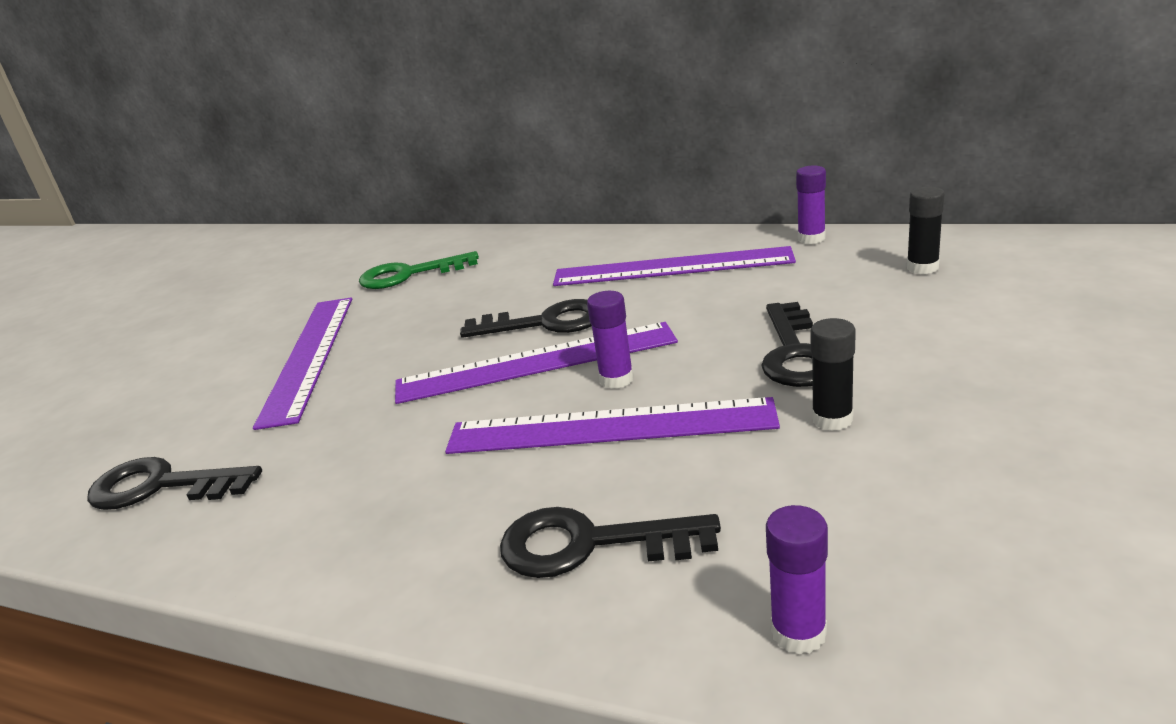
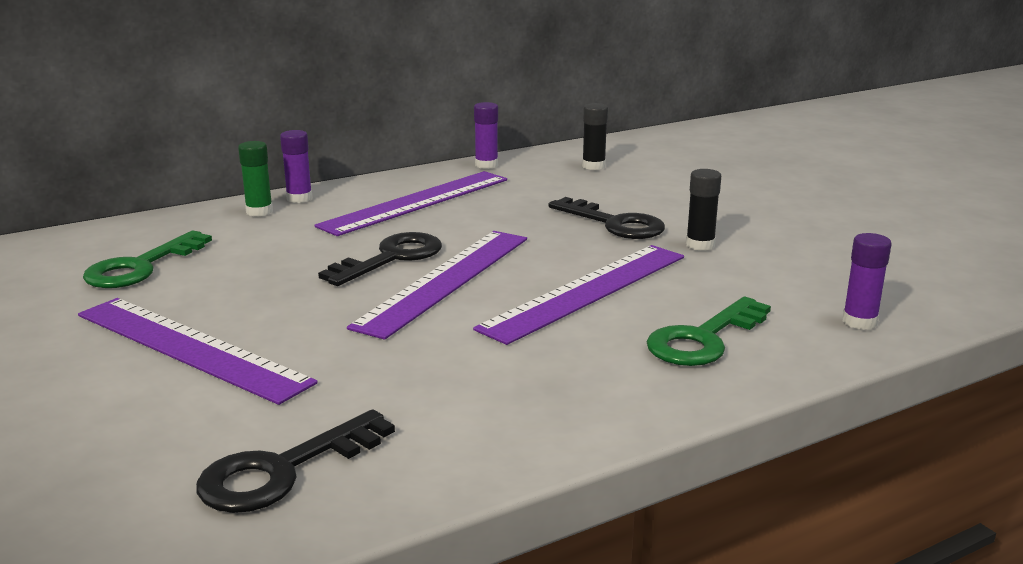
camera: 55 degrees left, 5 degrees down
black key [500,507,721,578] -> green key [647,296,771,366]
purple glue stick [587,291,634,389] -> purple glue stick moved to [280,130,312,203]
none -> green glue stick [238,141,273,217]

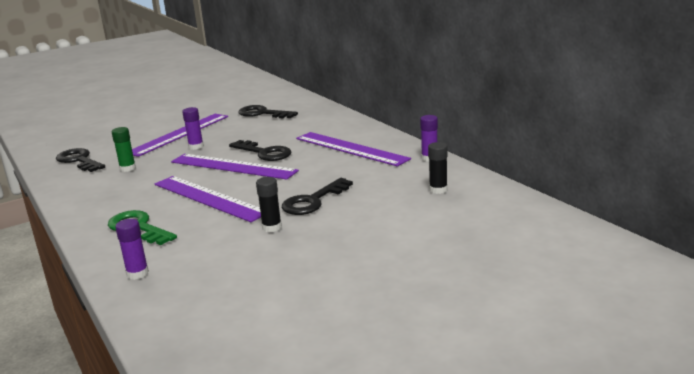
camera: 90 degrees right, 0 degrees up
green key [83,230,212,288] -> black key [239,105,298,118]
green glue stick [238,141,273,217] -> green glue stick moved to [112,127,136,172]
purple glue stick [280,130,312,203] -> purple glue stick moved to [182,107,204,150]

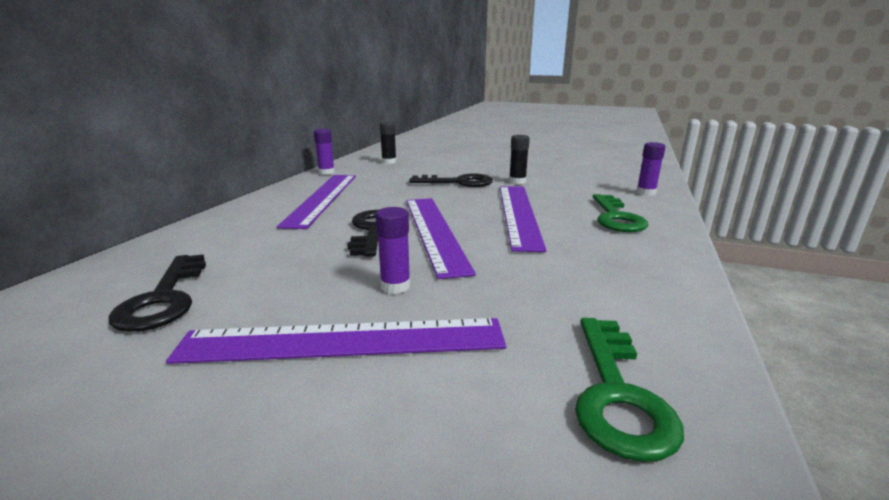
camera: 130 degrees left, 0 degrees up
black key [56,148,105,172] -> green key [575,318,684,462]
green glue stick [112,127,136,172] -> none

